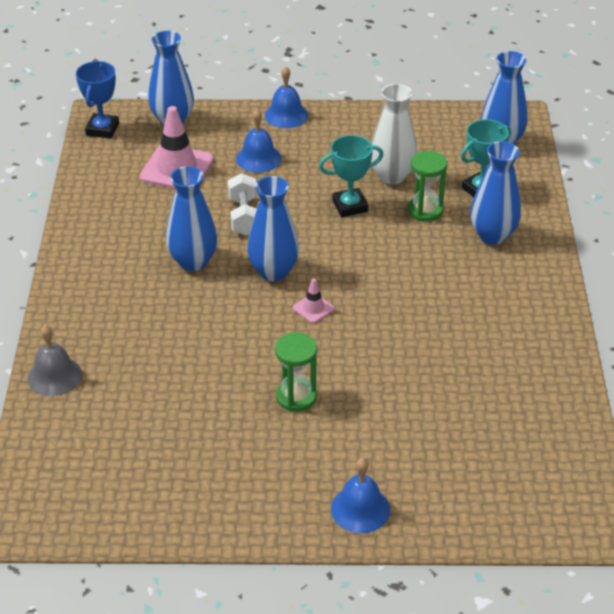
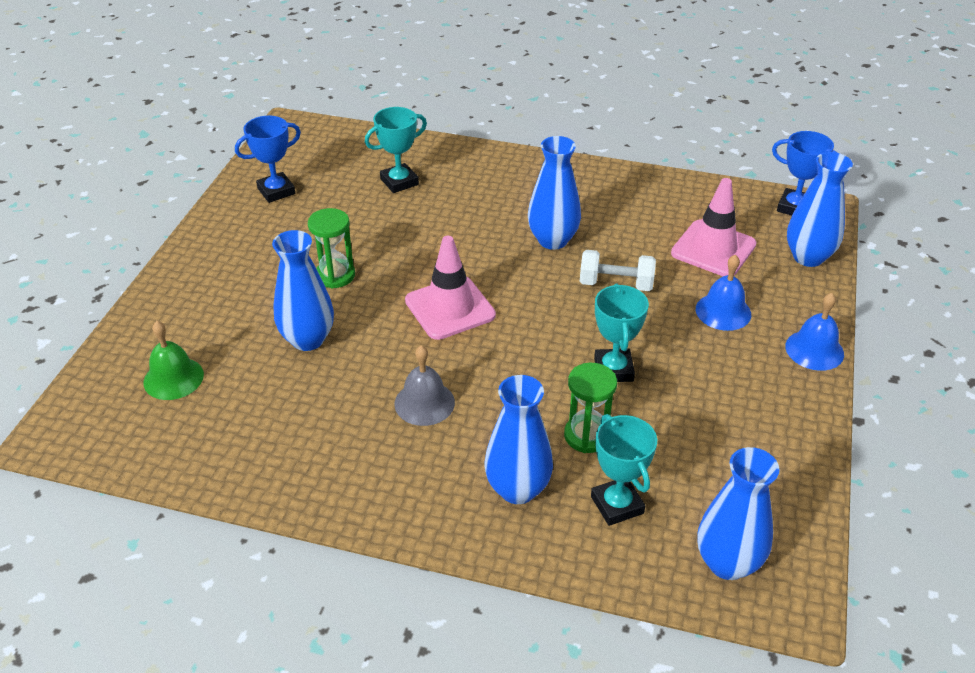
camera: 105 degrees right, 0 degrees up
grey bell [28,325,82,396] -> grey bell moved to [394,345,455,426]
blue vase [247,176,299,281] -> blue vase moved to [272,230,334,351]
pink traffic cone [293,278,335,323] -> pink traffic cone [405,236,496,340], size x2.11
blue bell [331,458,390,533] -> none
white vase [371,84,417,185] -> none
none -> green bell [143,321,204,400]
none -> blue trophy [235,116,301,203]
none -> turquoise trophy [365,107,427,193]

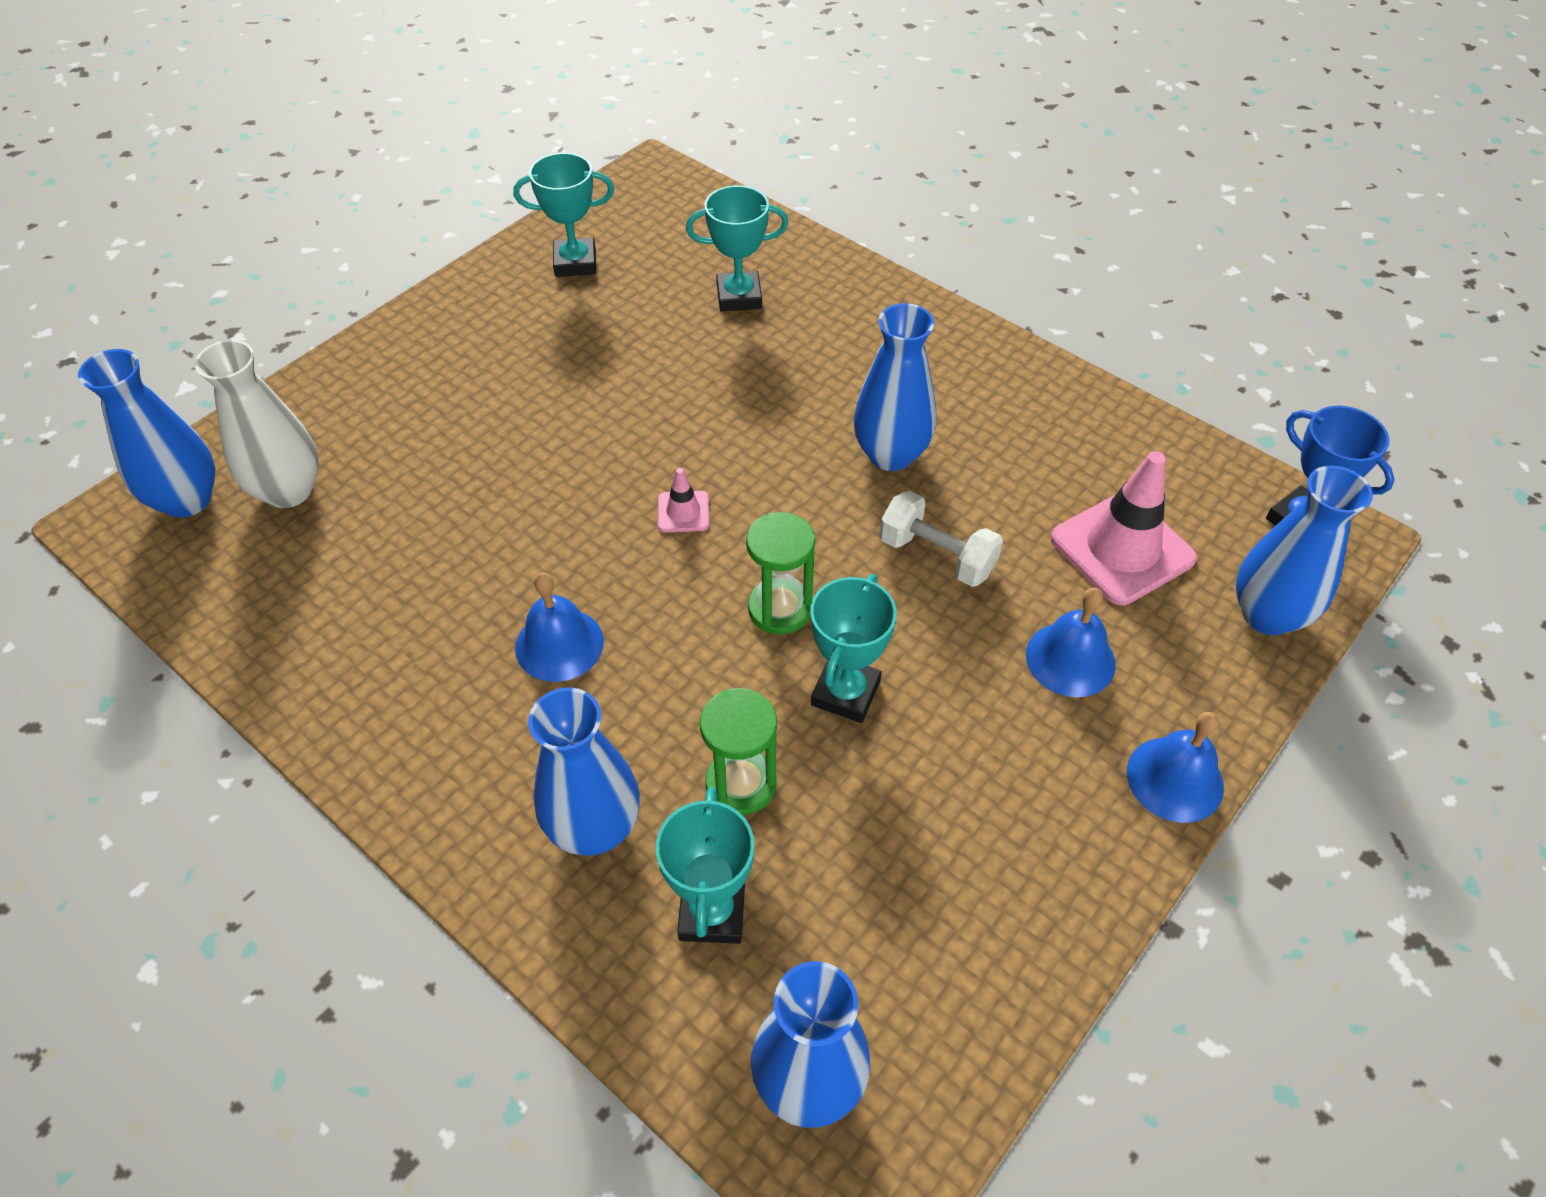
camera: 25 degrees right, 10 degrees up
green bell [143,321,204,400] -> white vase [194,340,319,508]
blue trophy [235,116,301,203] -> turquoise trophy [514,153,614,277]
blue vase [272,230,334,351] -> blue vase moved to [78,349,215,518]
green hourglass [308,208,355,288] -> green hourglass moved to [746,512,815,635]
grey bell [394,345,455,426] -> blue bell [515,572,604,682]
pink traffic cone [405,236,496,340] -> pink traffic cone [658,468,709,533], size x0.47

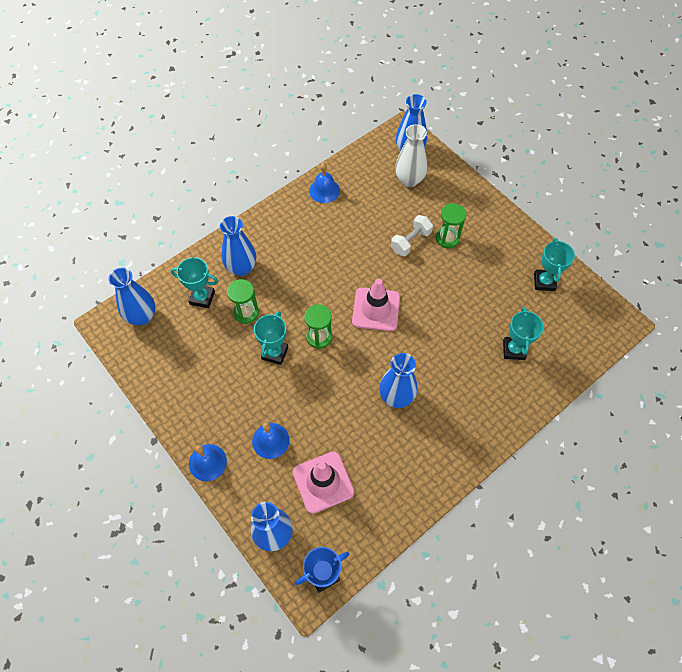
camera: 100 degrees right, 10 degrees up
blue bell [515,572,604,682] -> blue bell moved to [309,163,340,203]
pink traffic cone [658,468,709,533] -> pink traffic cone [352,279,400,331], size x2.11
turquoise trophy [810,574,897,723] -> turquoise trophy turned 75 degrees clockwise [254,311,288,365]
white dumbbell [880,491,1003,587] -> white dumbbell moved to [391,215,433,256]
none -> green hourglass [436,203,466,248]

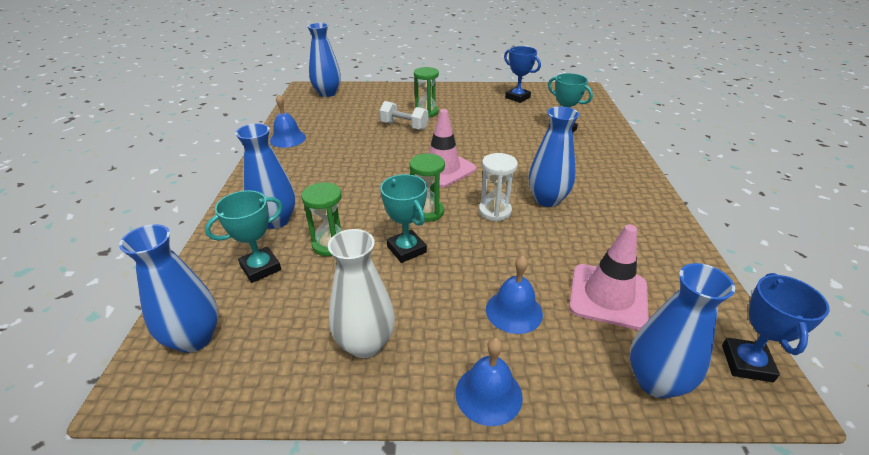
camera: 50 degrees left, 25 degrees down
white dumbbell [391,215,433,256] -> white dumbbell turned 60 degrees counterclockwise [379,101,428,130]
white vase [395,124,427,187] -> white vase moved to [328,229,395,358]
turquoise trophy [534,238,575,291] -> blue trophy [504,46,541,103]
none -> white hourglass [479,153,518,221]

